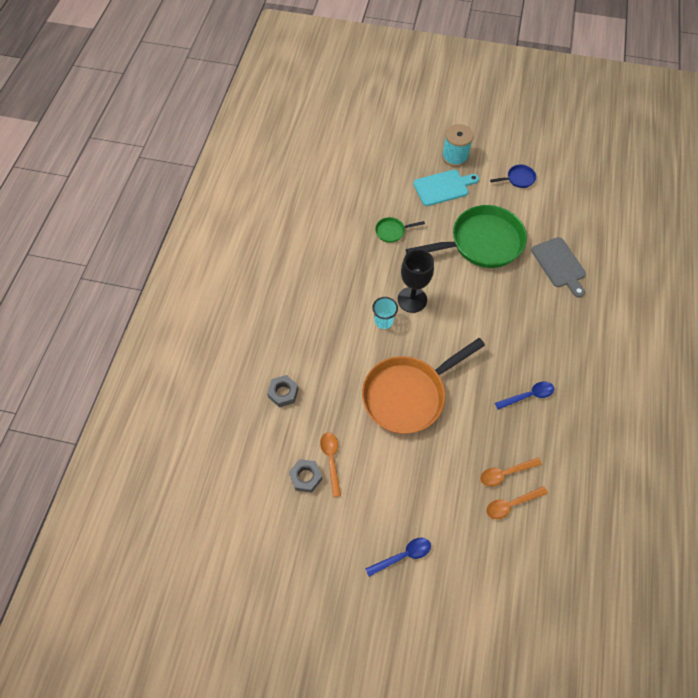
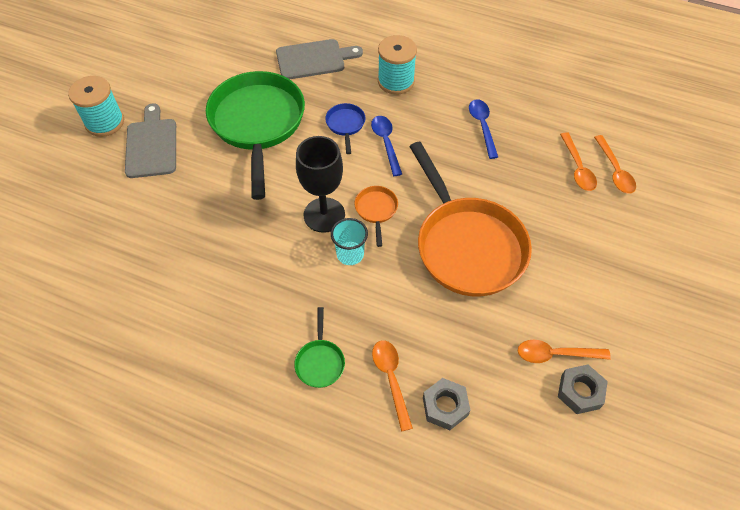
camera: 80 degrees left, 5 degrees down
blue spoon [365,538,431,577] -> blue spoon moved to [371,116,402,176]
green pan [375,217,425,243] -> green pan moved to [294,307,345,388]
turquoise cutting board [413,170,479,206] -> grey cutting board [125,103,176,178]
blue pan [490,165,536,188] -> blue pan moved to [325,103,365,154]
none -> orange pan [354,186,398,247]
none -> orange spoon [372,340,413,432]
none -> turquoise spool [378,35,417,95]

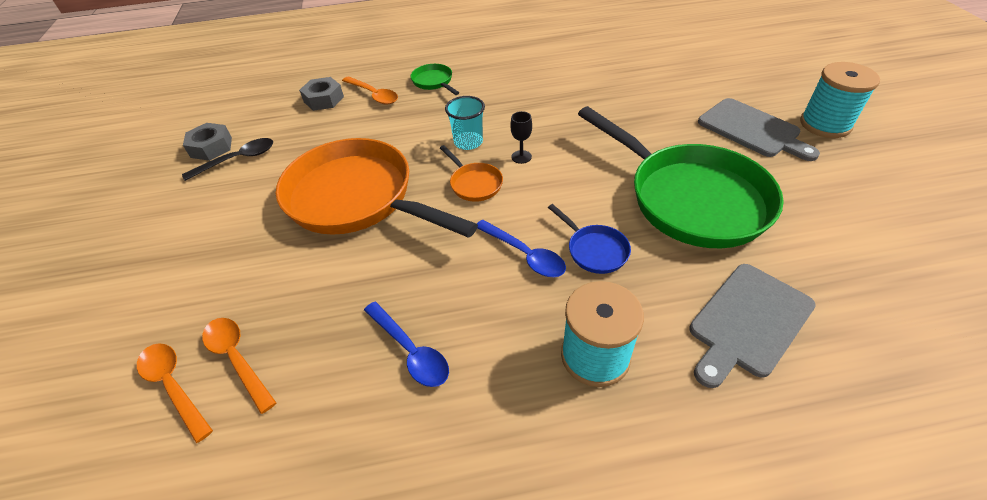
camera: 150 degrees right, 10 degrees down
black goblet [296,136,345,233] -> black goblet [510,111,532,164], size x0.43
orange spoon [518,340,611,363] -> black spoon [182,138,273,181]

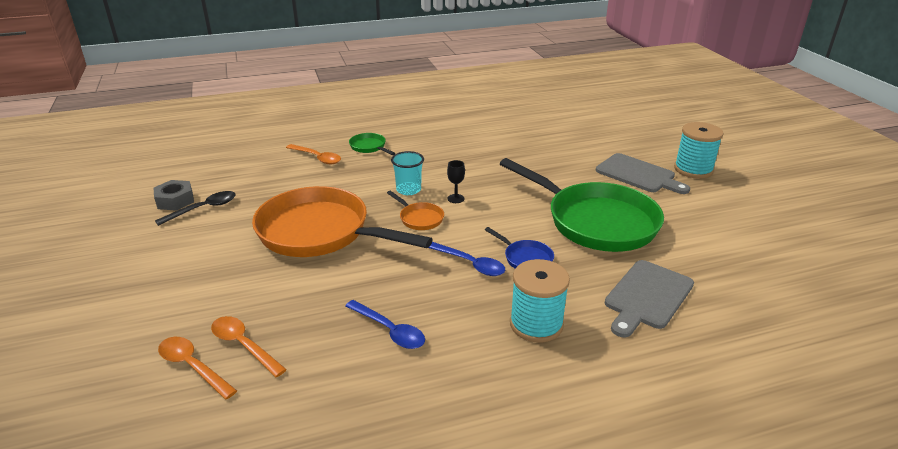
camera: 10 degrees left, 15 degrees down
grey nut [299,77,344,111] -> none

